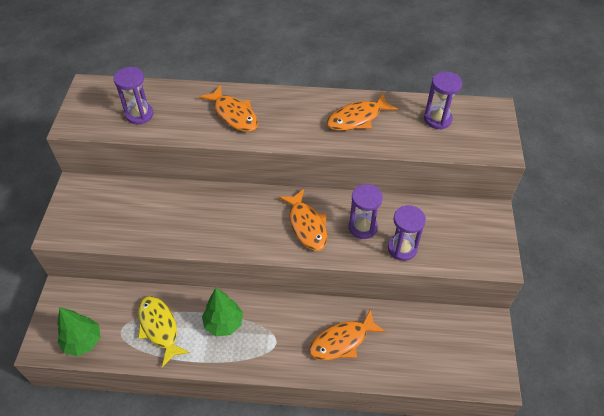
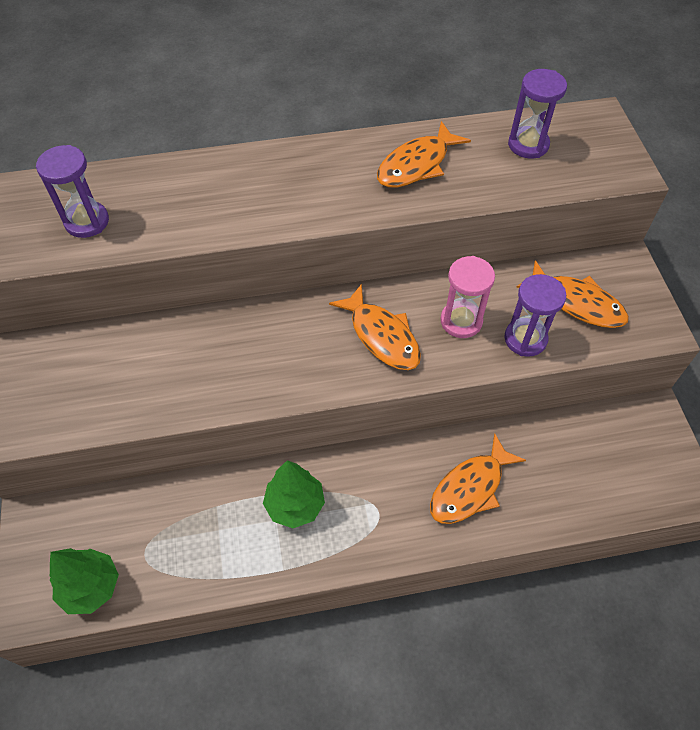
camera: 15 degrees left, 5 degrees up
yellow fish [138,296,190,367] -> none
orange fish [199,85,258,132] -> orange fish moved to [516,260,629,328]
purple hourglass [349,184,383,239] -> pink hourglass [440,256,495,338]

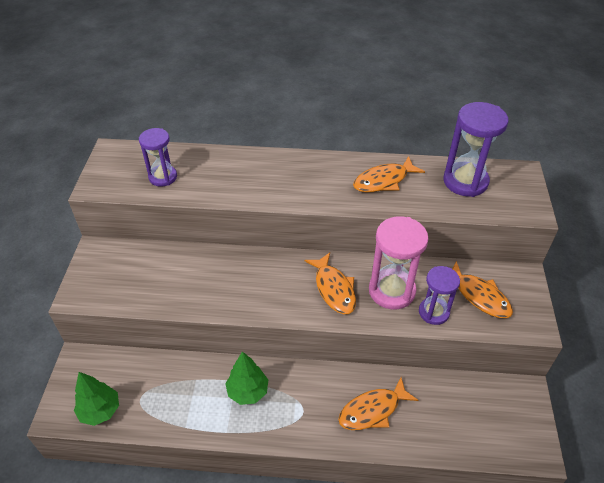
camera: 15 degrees right, 10 degrees down
pink hourglass [440,256,495,338] -> pink hourglass [369,216,428,309], size x1.57
purple hourglass [508,69,567,159] -> purple hourglass [443,102,508,197], size x1.57

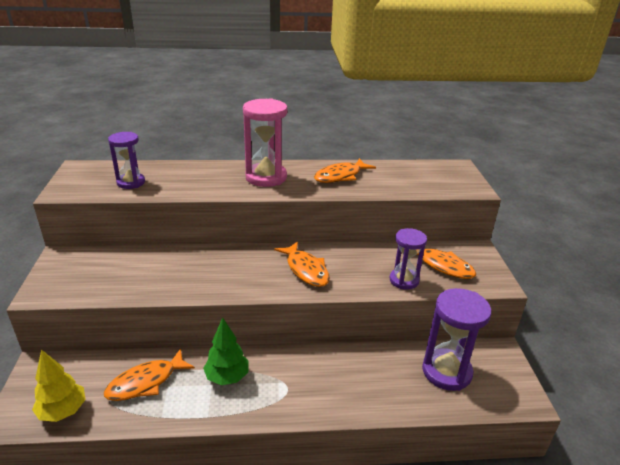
camera: 10 degrees left, 15 degrees down
green tree [74,372,119,426] -> yellow tree [32,350,86,422]
orange fish [338,377,418,430] -> orange fish moved to [104,348,195,401]
pink hourglass [369,216,428,309] -> pink hourglass moved to [243,98,288,187]
purple hourglass [443,102,508,197] -> purple hourglass moved to [422,288,492,391]

